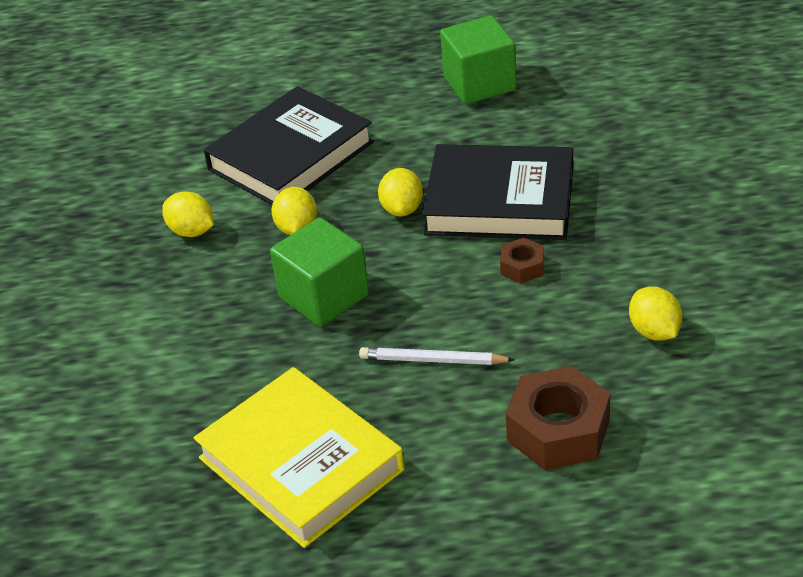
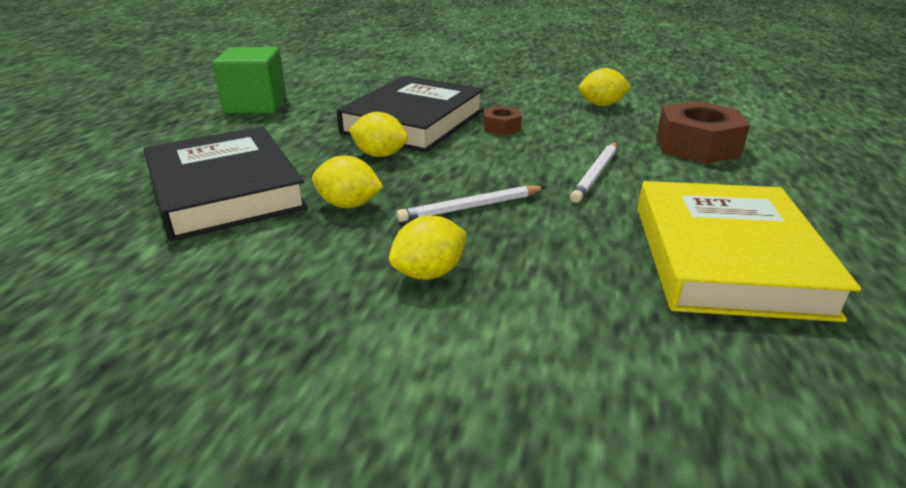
camera: 75 degrees left, 10 degrees down
yellow lemon [162,191,214,237] -> yellow lemon moved to [389,216,467,280]
yellow book [194,367,404,548] -> yellow book turned 60 degrees counterclockwise [637,181,861,322]
green cube [270,217,369,327] -> white pencil [396,185,546,222]

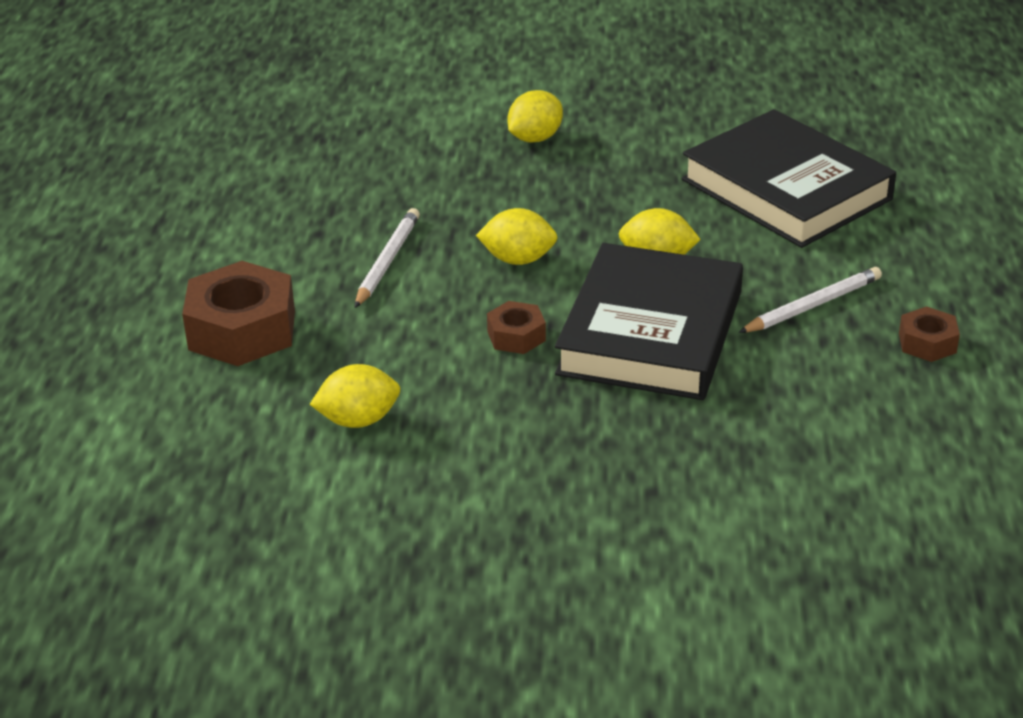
camera: 170 degrees right, 5 degrees up
green cube [213,47,286,114] -> brown nut [899,306,960,362]
yellow lemon [312,156,383,208] -> yellow lemon moved to [476,208,558,265]
white pencil [396,185,546,222] -> white pencil moved to [738,267,882,333]
yellow book [637,181,861,322] -> none

